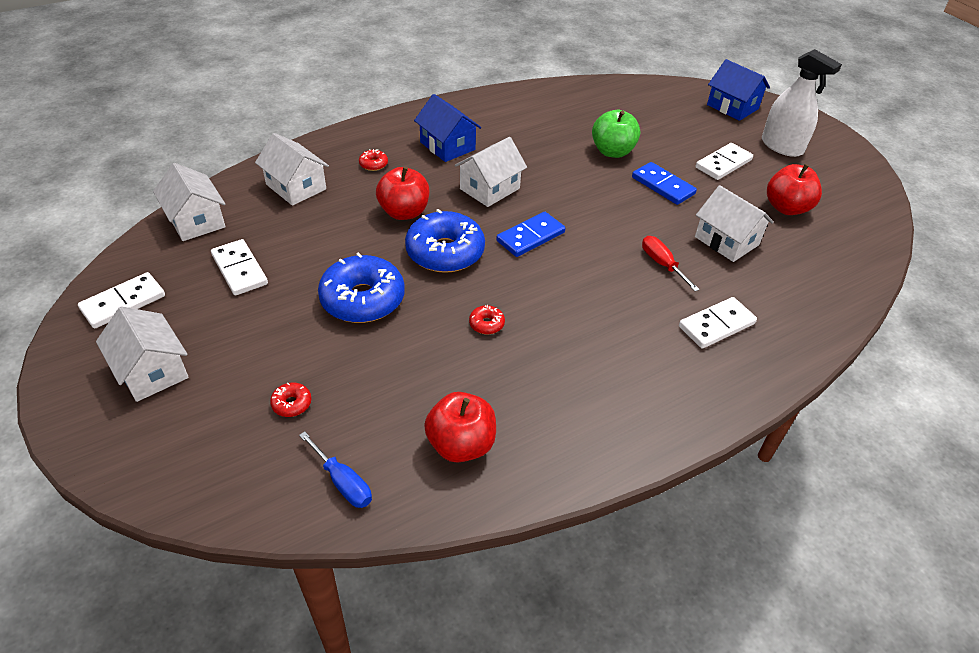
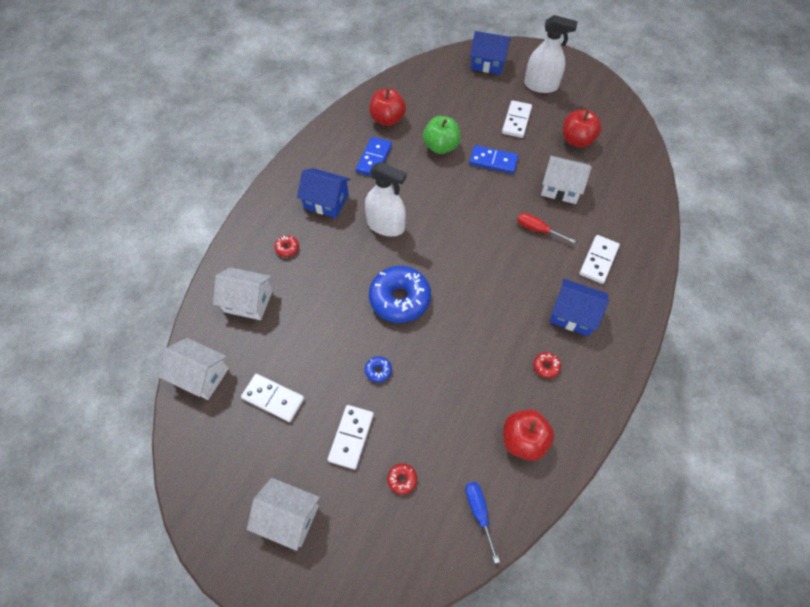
camera: 30 degrees left, 15 degrees up
white domino [78,272,165,328] -> white domino moved to [328,405,374,470]
blue screwdriver [299,431,372,508] -> blue screwdriver turned 120 degrees counterclockwise [465,482,500,564]
blue donut [318,252,405,323] -> blue donut [365,356,392,383], size x0.41
red apple [376,167,429,220] -> red apple moved to [369,88,406,126]
white house [455,137,527,207] -> white spray bottle [365,162,407,236]
red donut [469,305,505,334] -> red donut moved to [533,352,561,378]
blue domino [496,212,565,257] -> blue domino moved to [356,137,392,176]
none -> blue house [550,279,609,336]

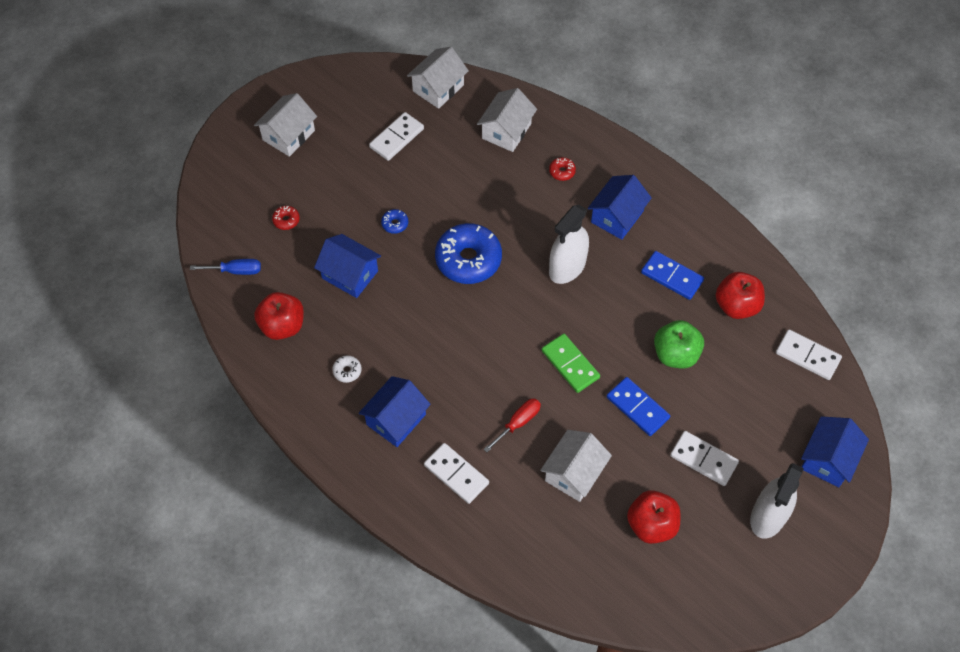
camera: 105 degrees right, 0 degrees up
white domino [328,405,374,470] -> white domino moved to [776,329,842,380]
blue domino [469,145,519,174] -> blue domino turned 75 degrees counterclockwise [607,377,670,436]
red donut [533,352,561,378] -> white donut [332,355,362,383]
none -> blue house [314,234,381,298]
none -> green domino [542,334,600,393]

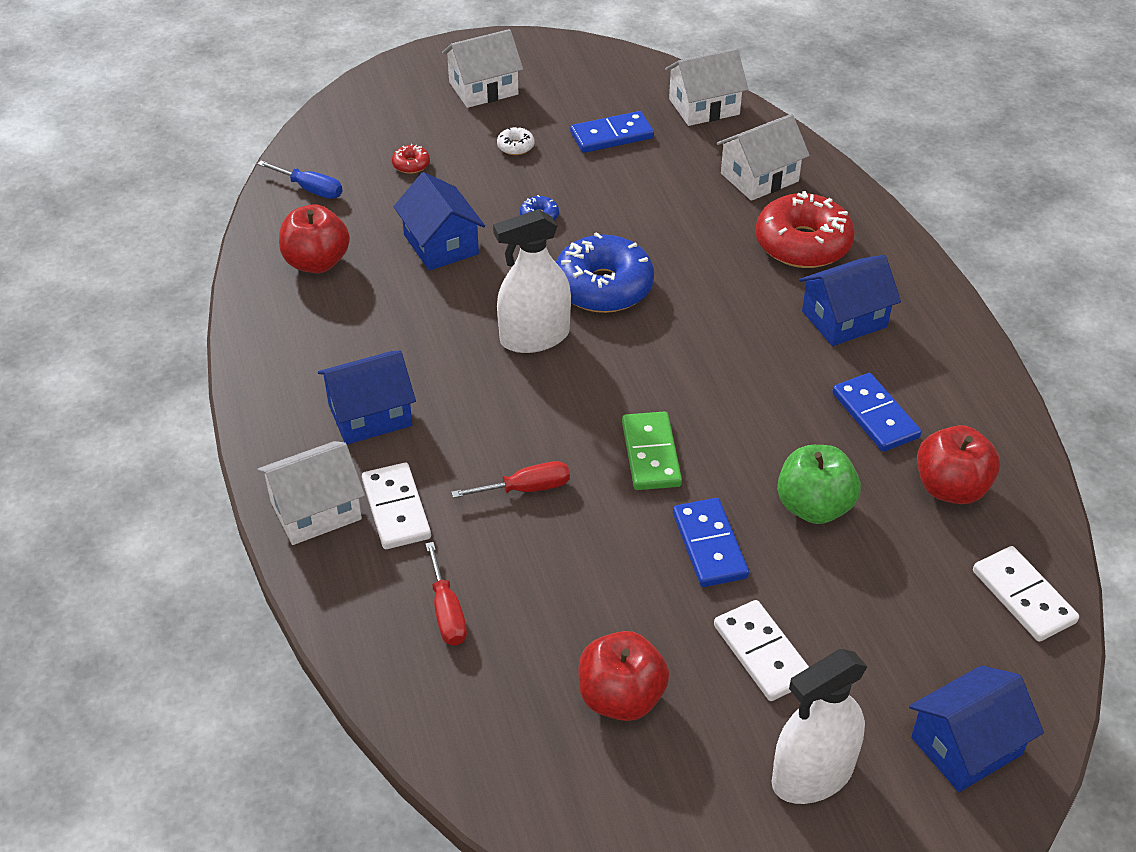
camera: 30 degrees right, 15 degrees down
white donut [332,355,362,383] -> white donut moved to [497,126,534,155]
white domino [369,112,424,161] -> blue domino [570,111,654,153]
white house [540,430,612,502] -> white house moved to [257,441,365,545]
red donut [549,157,576,181] -> red donut [756,191,855,268], size x2.42
white spray bottle [549,205,589,284] -> white spray bottle moved to [493,209,571,353]
none -> red screwdriver [426,542,467,646]

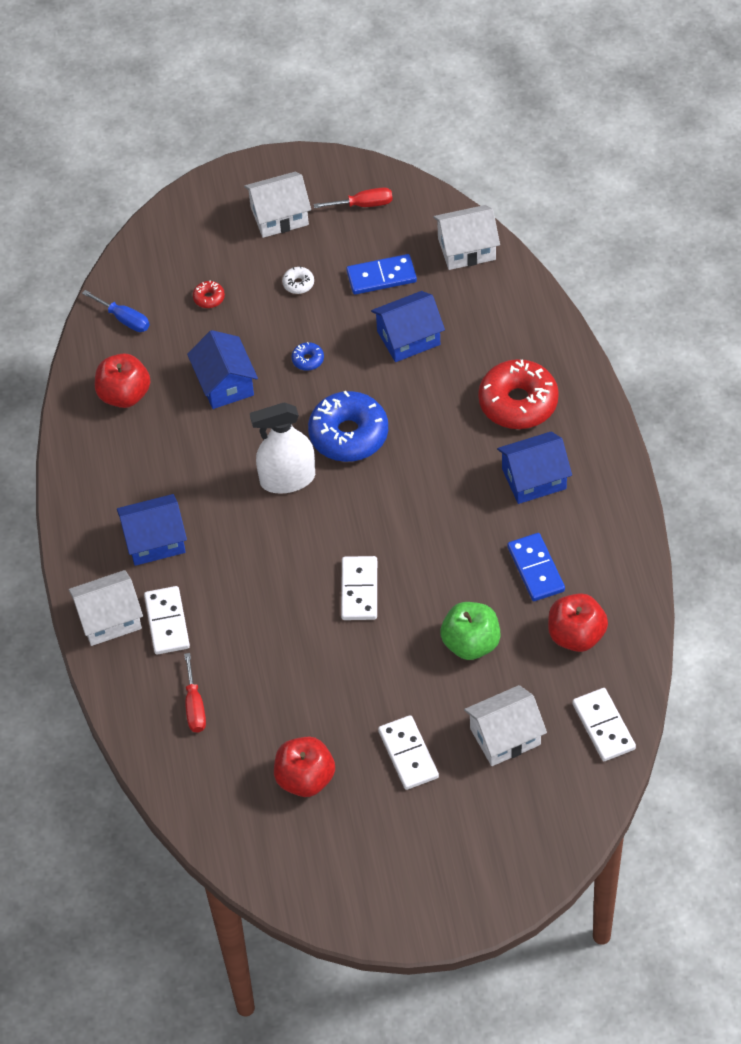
camera: 10 degrees right, 10 degrees up
red screwdriver [451,461,570,498] -> red screwdriver moved to [314,187,393,208]
green domino [622,411,682,490] -> white domino [341,556,377,620]
blue domino [673,498,749,587] -> none
white house [717,114,810,201] -> white house moved to [464,685,547,766]
white spray bottle [772,649,868,804] -> none
blue house [909,665,1044,792] -> blue house moved to [371,291,445,362]

